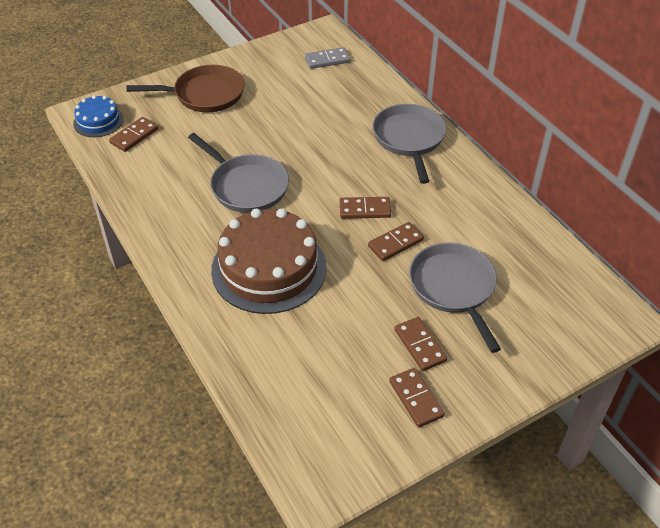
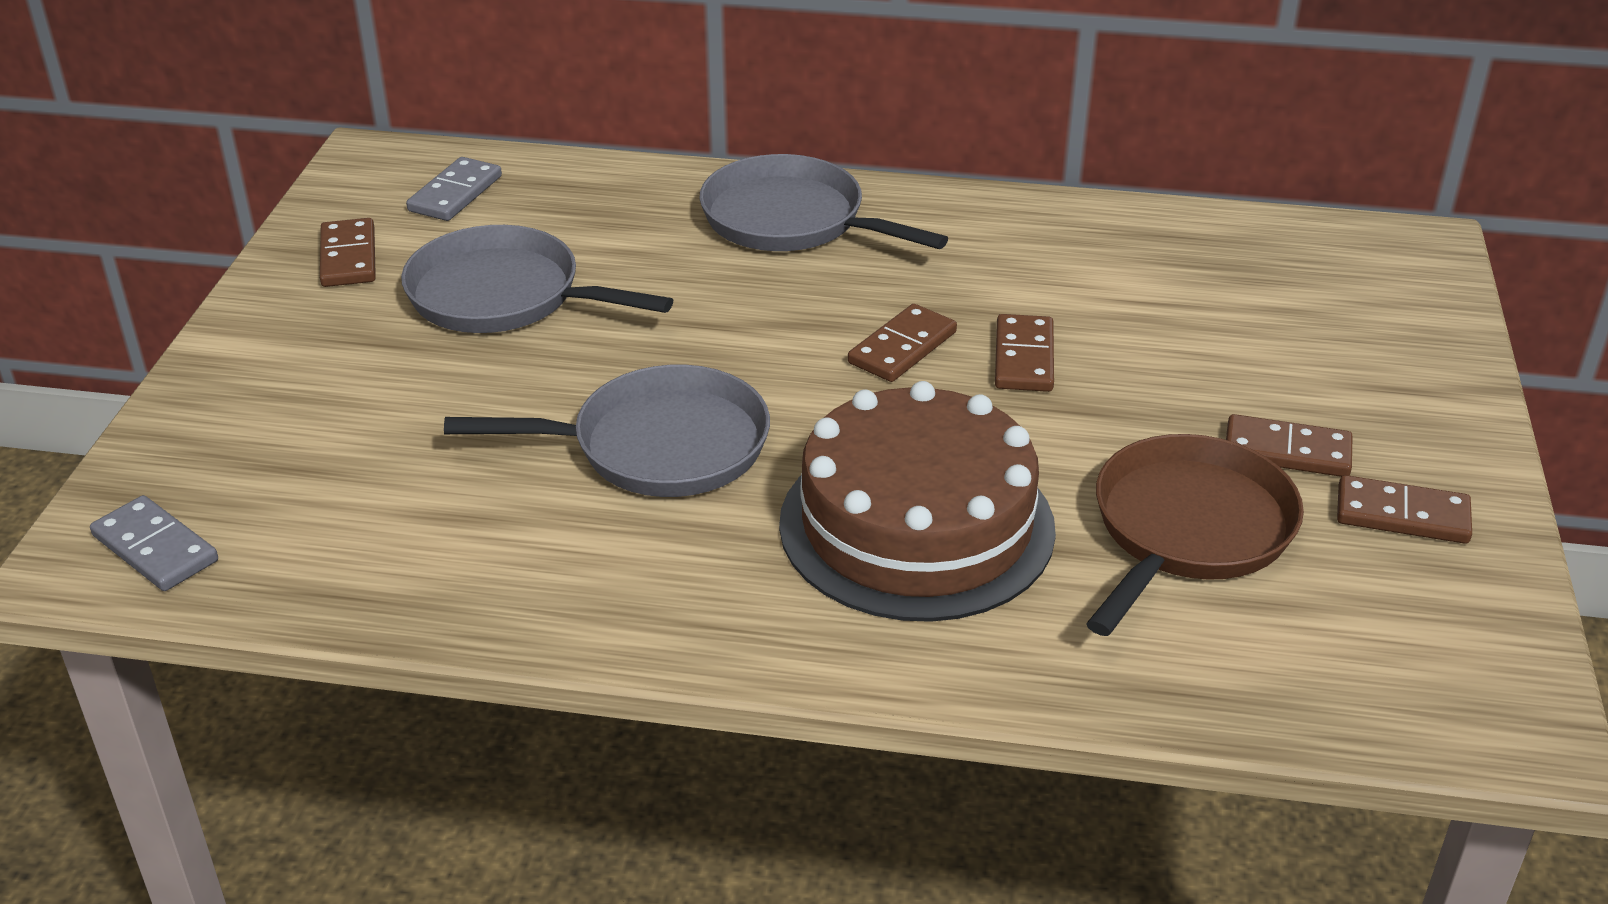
camera: 50 degrees left, 10 degrees down
blue cake [73,95,124,137] -> grey domino [90,495,218,591]
brown domino [109,117,159,152] -> brown domino moved to [320,218,376,287]
brown pan [126,65,244,112] -> brown pan moved to [1086,434,1304,636]
grey pan [409,242,501,353] -> grey pan moved to [401,225,673,333]

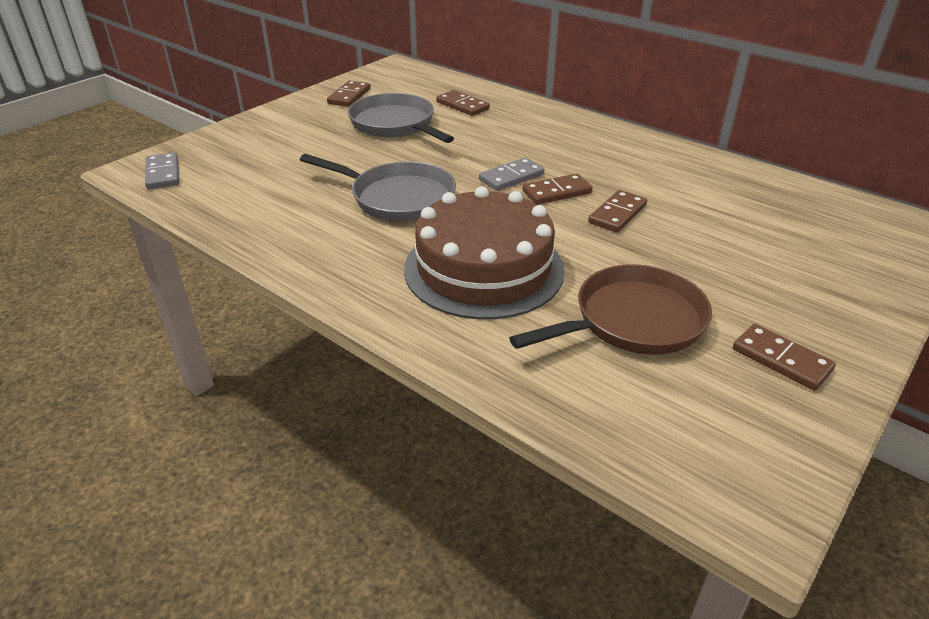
camera: 30 degrees right, 0 degrees up
grey domino [406,157,502,221] -> grey domino moved to [479,157,545,191]
grey pan [699,154,948,251] -> none
brown domino [1226,414,1353,477] -> brown domino moved to [436,90,490,116]

